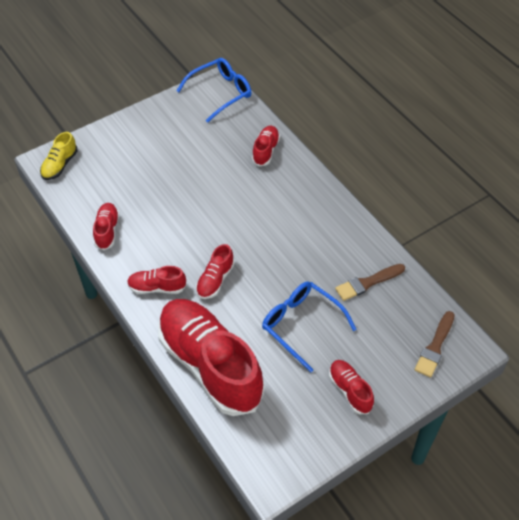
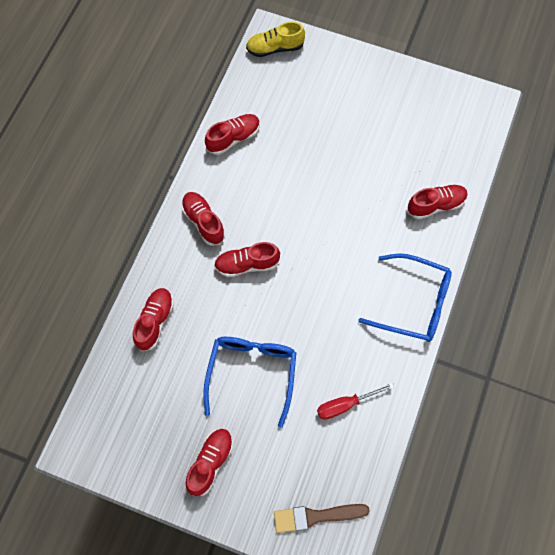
camera: 55 degrees right, 15 degrees up
red shoe [158,299,264,416] -> red shoe [133,288,174,351], size x0.43
blue glasses [176,58,252,123] -> blue glasses moved to [358,254,452,342]
brown brush [335,264,405,301] -> red screwdriver [317,383,395,420]

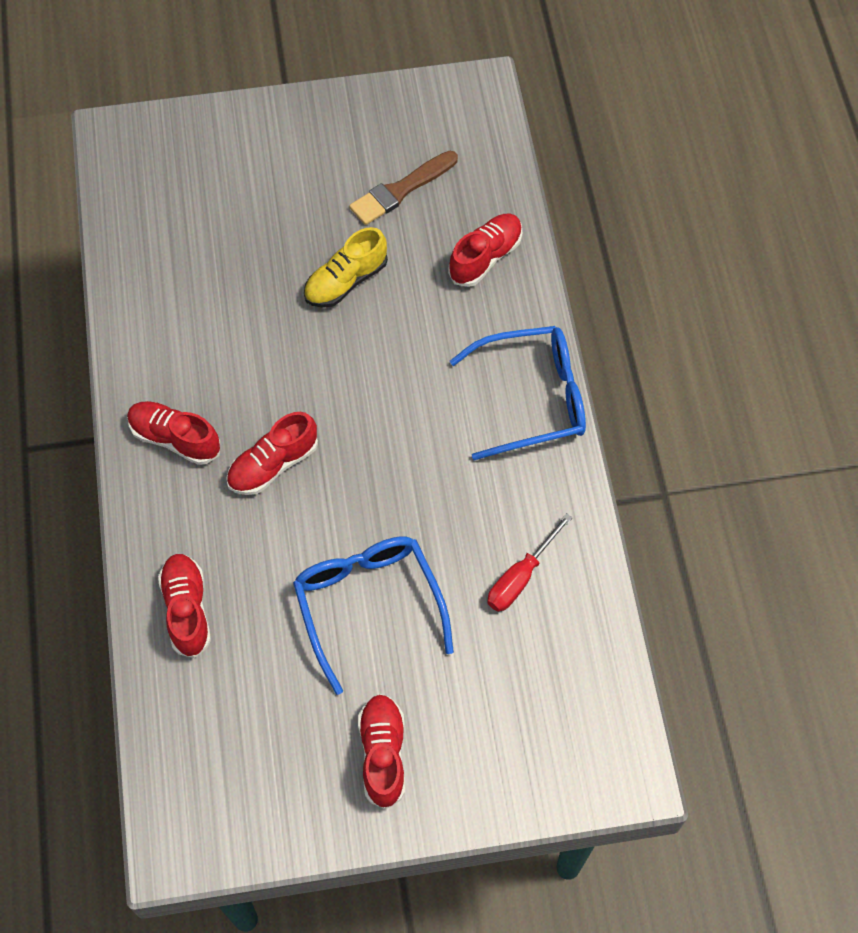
camera: 30 degrees left, 5 degrees down
red shoe [205,114,260,155] -> none
yellow shoe [246,21,305,57] -> yellow shoe moved to [304,227,388,308]
brown brush [274,504,370,533] -> brown brush moved to [349,151,458,225]

